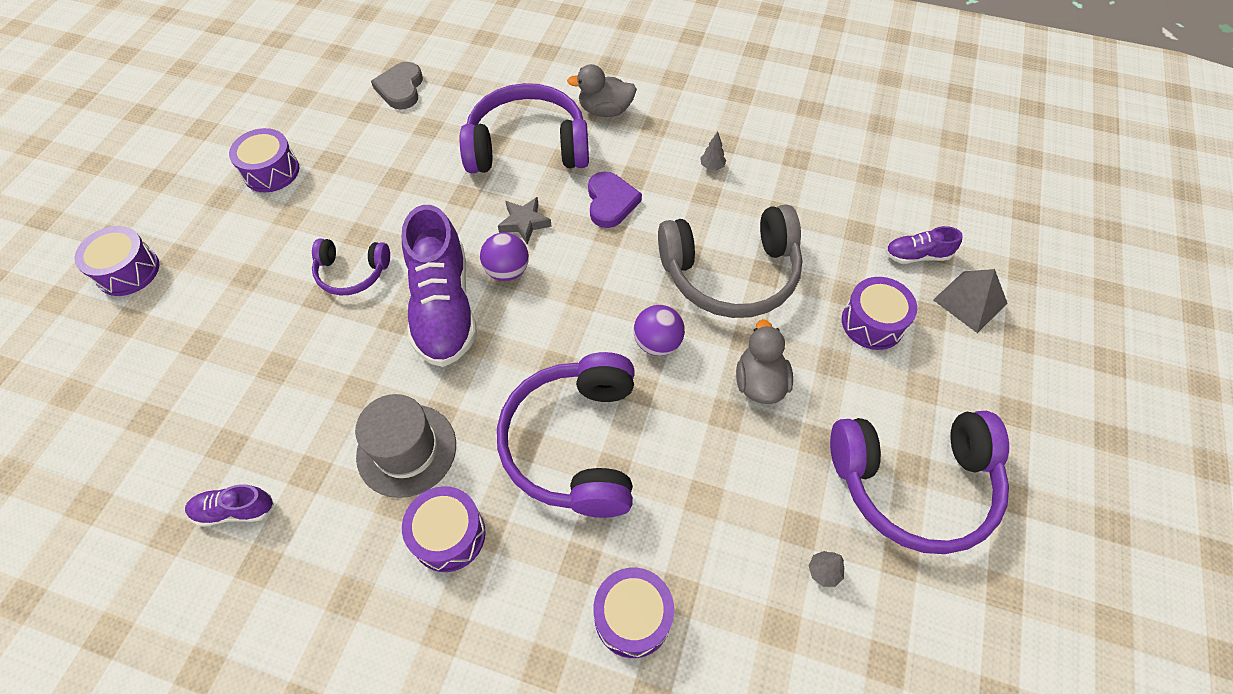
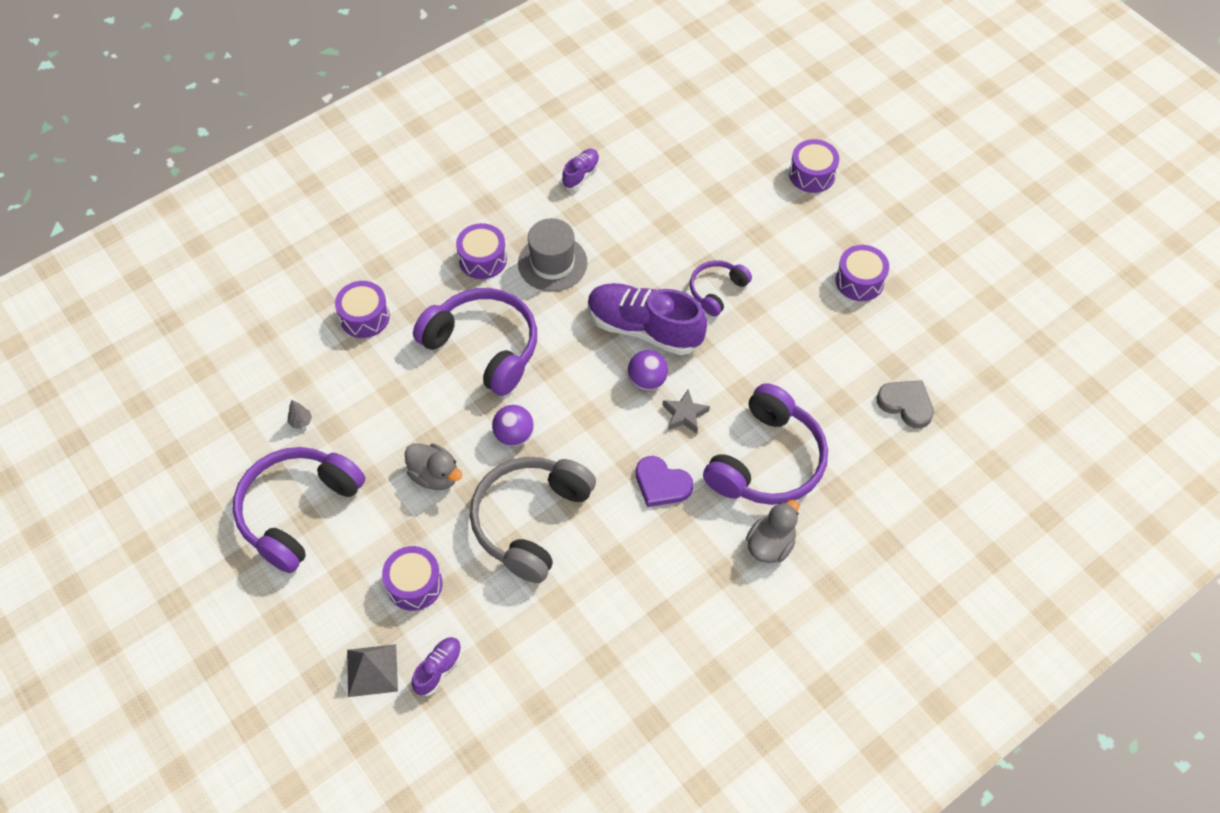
camera: 125 degrees right, 0 degrees up
grey tree [700,132,726,170] -> none

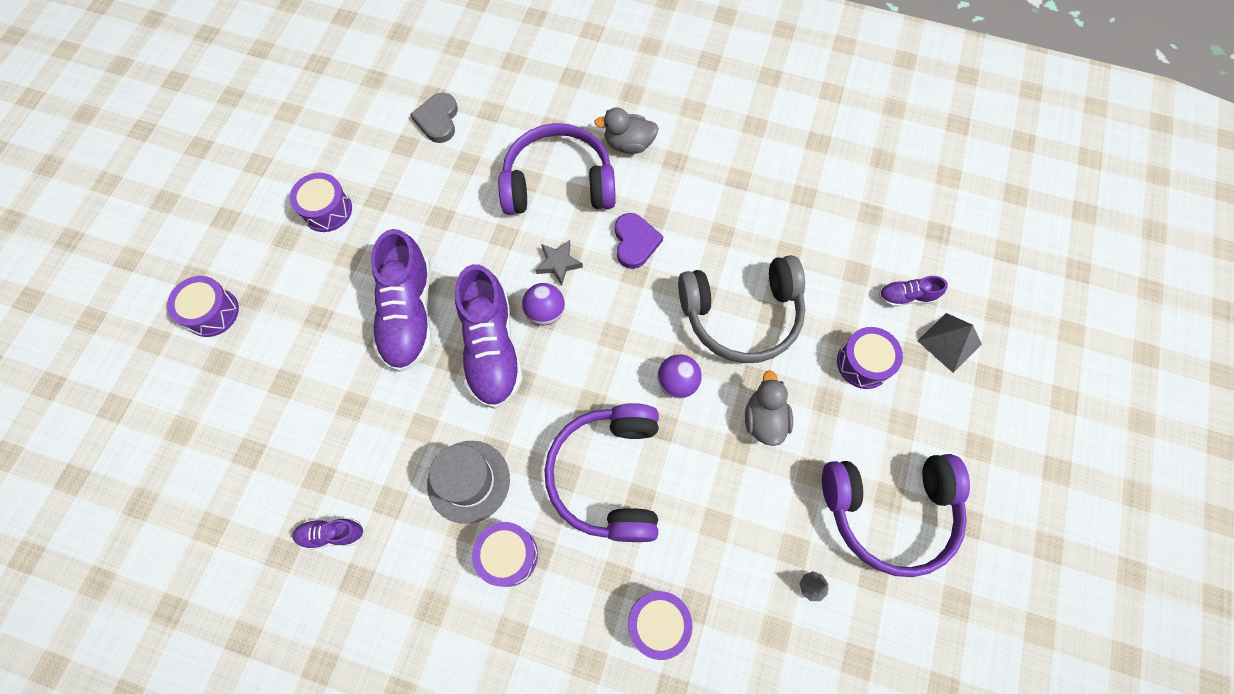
camera: 125 degrees left, 10 degrees up
purple headphones [690,260,752,316] -> purple shoe [371,229,432,372]

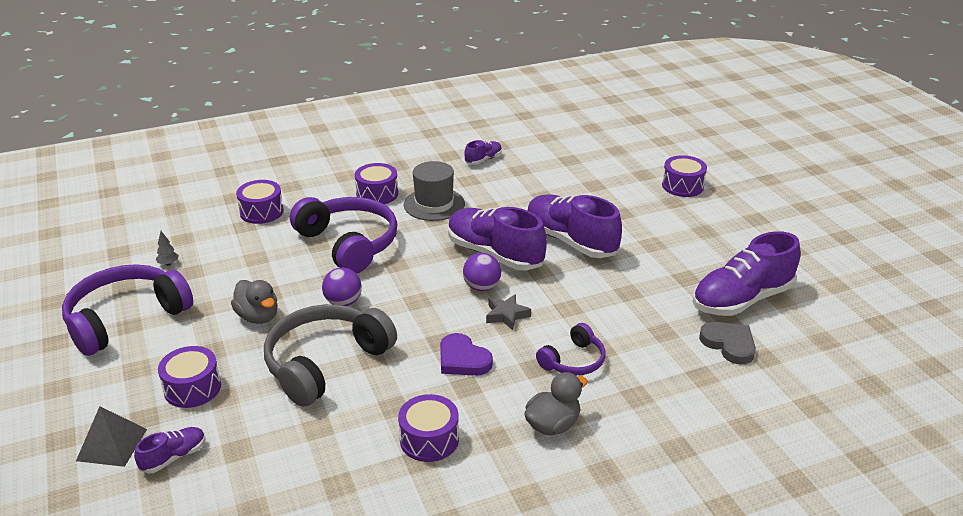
camera: 140 degrees right, 35 degrees down
purple drum [290,173,352,232] -> purple drum moved to [398,394,459,462]
purple headphones [498,123,616,215] -> purple headphones [536,323,606,375], size x0.53
none -> purple shoe [693,231,801,316]

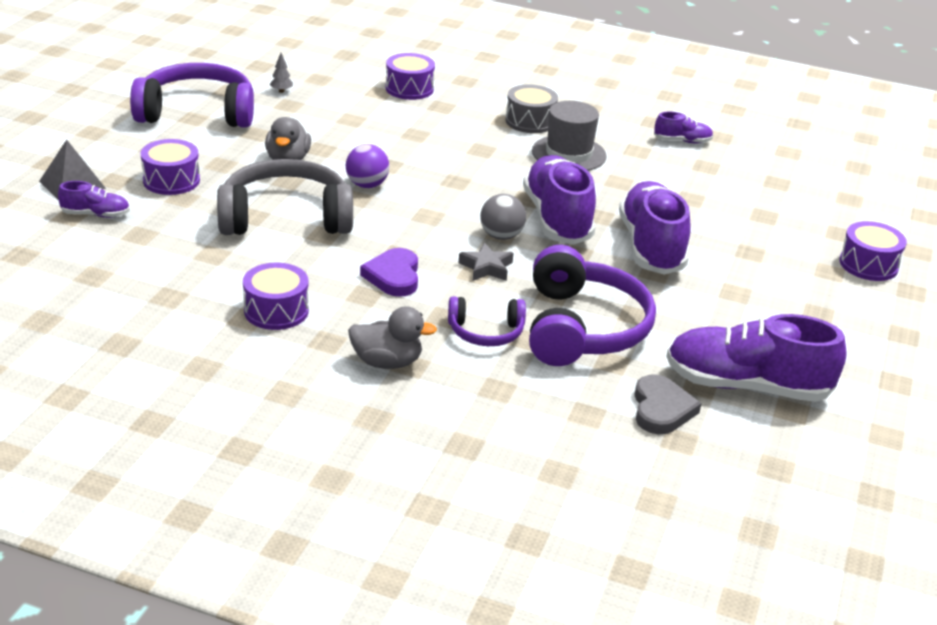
camera: 40 degrees right, 0 degrees up
purple headphones [290,197,397,274] -> purple headphones moved to [529,245,656,366]
purple drum [355,163,398,204] -> grey drum [505,84,558,133]
purple ball [463,253,501,291] -> grey ball [480,194,526,240]

